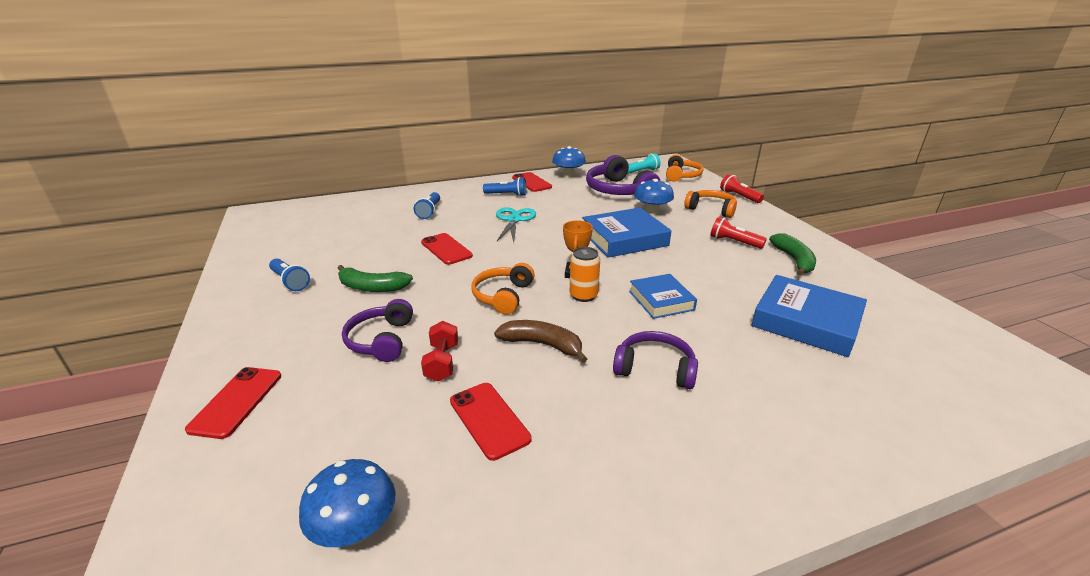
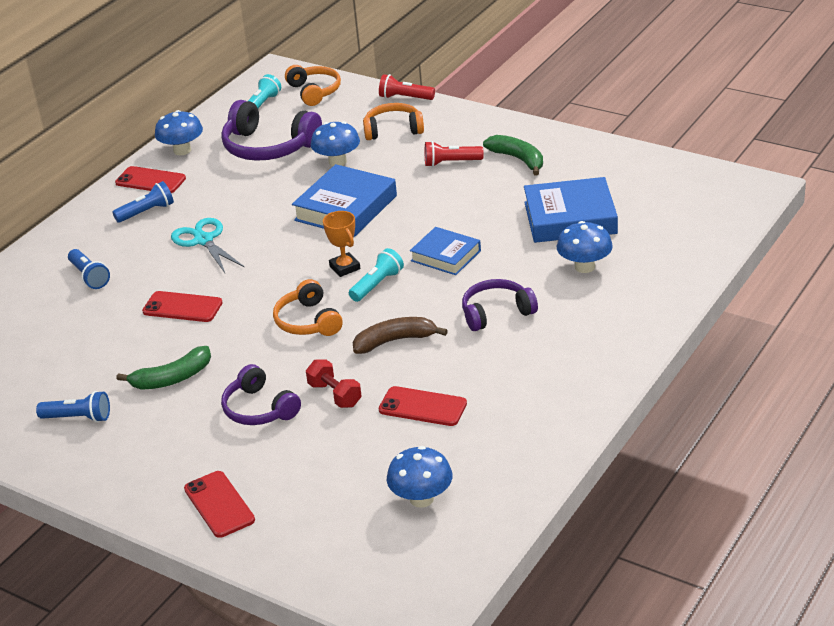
camera: 35 degrees left, 5 degrees up
orange can [570,247,600,302] -> turquoise flashlight [349,248,404,302]
none -> blue mushroom [557,221,613,273]

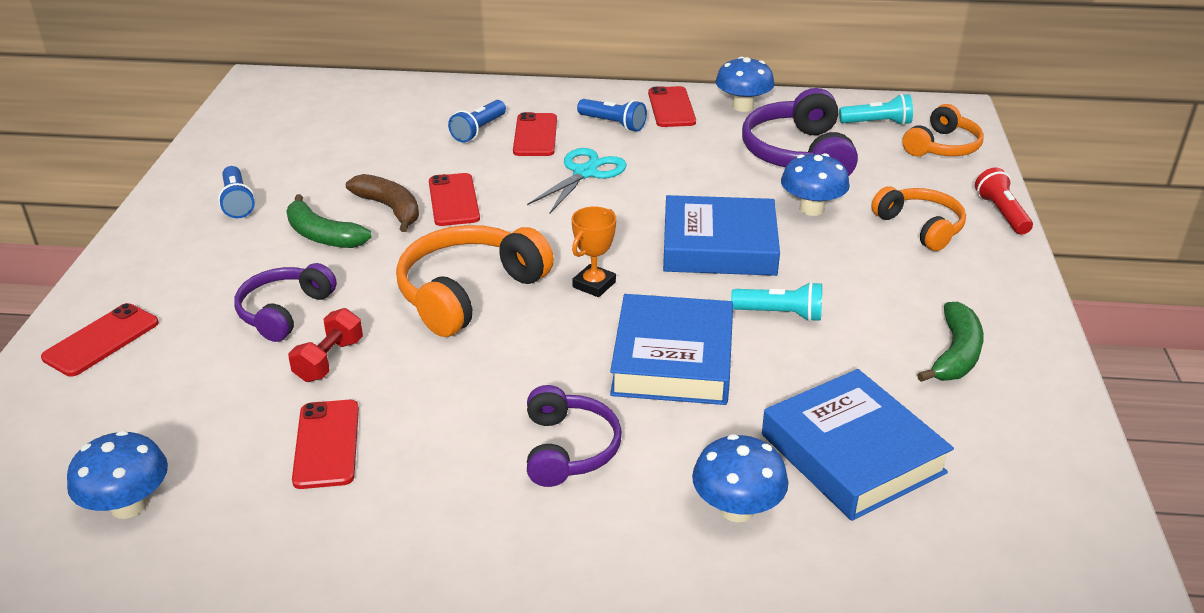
camera: 60 degrees right, 0 degrees up
orange headphones [273,279,343,336] -> orange headphones [396,225,554,337], size x1.56
turquoise flashlight [349,248,404,302] -> turquoise flashlight moved to [731,282,822,322]
brown banana [353,317,448,354] -> brown banana moved to [346,174,419,232]
blue book [410,227,481,275] -> blue book [610,294,733,405], size x1.59
red flashlight [425,141,484,167] -> none
purple headphones [462,279,538,331] -> purple headphones turned 45 degrees clockwise [527,385,622,487]
none -> red phone [513,112,557,156]

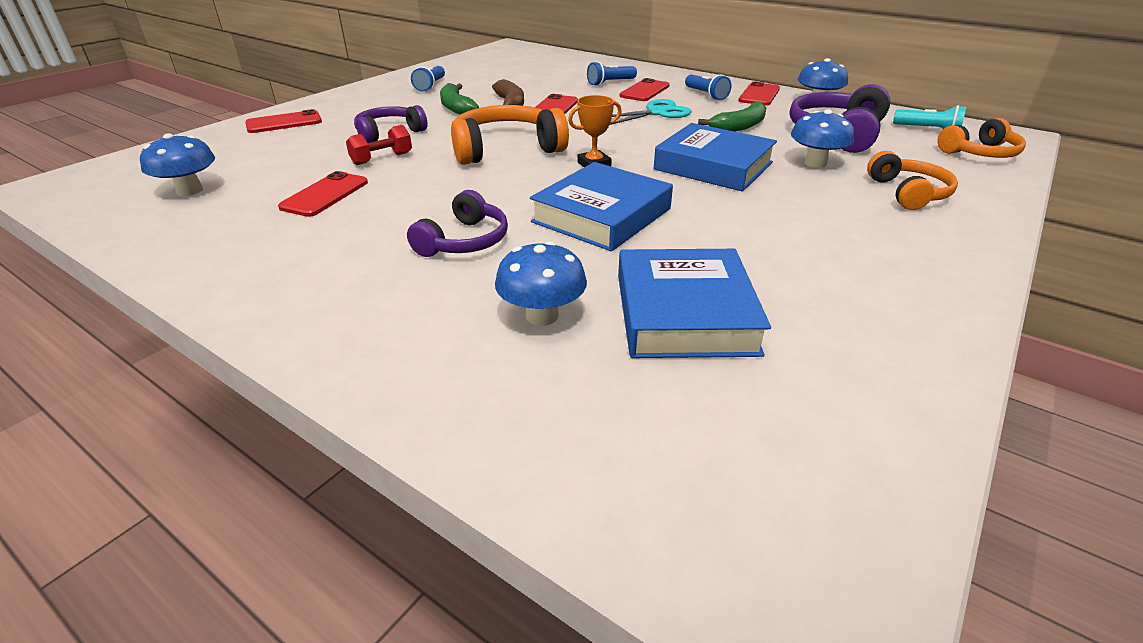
camera: 30 degrees right, 0 degrees up
turquoise flashlight [731,282,822,322] -> none
green banana [917,302,984,382] -> green banana moved to [698,102,767,132]
red flashlight [975,168,1033,235] -> none

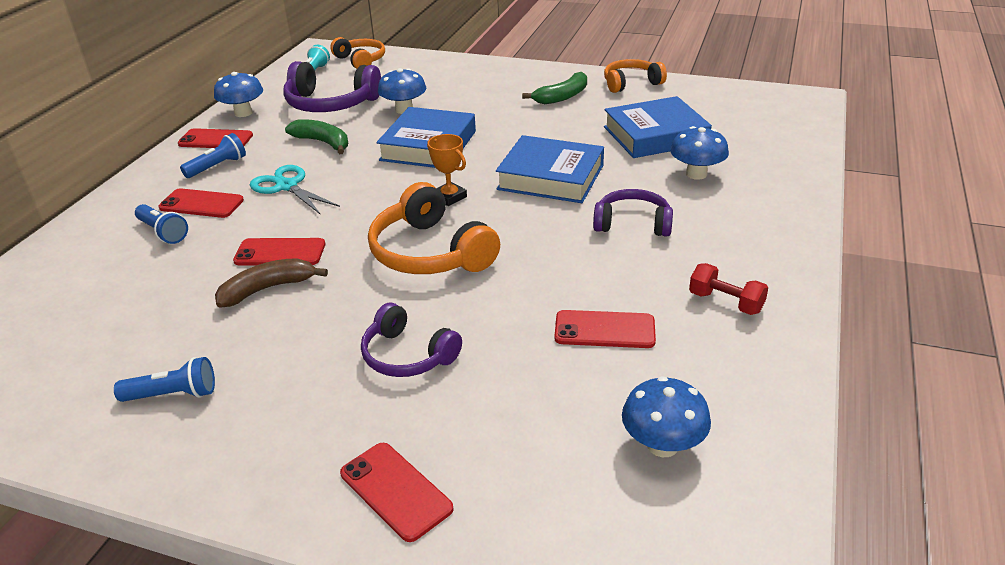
camera: 105 degrees left, 0 degrees up
red dumbbell [346,125,412,165] -> red dumbbell moved to [689,263,768,315]
green banana [440,83,479,115] -> green banana moved to [522,72,587,104]
orange headphones [867,151,958,210] -> orange headphones moved to [604,59,667,93]

